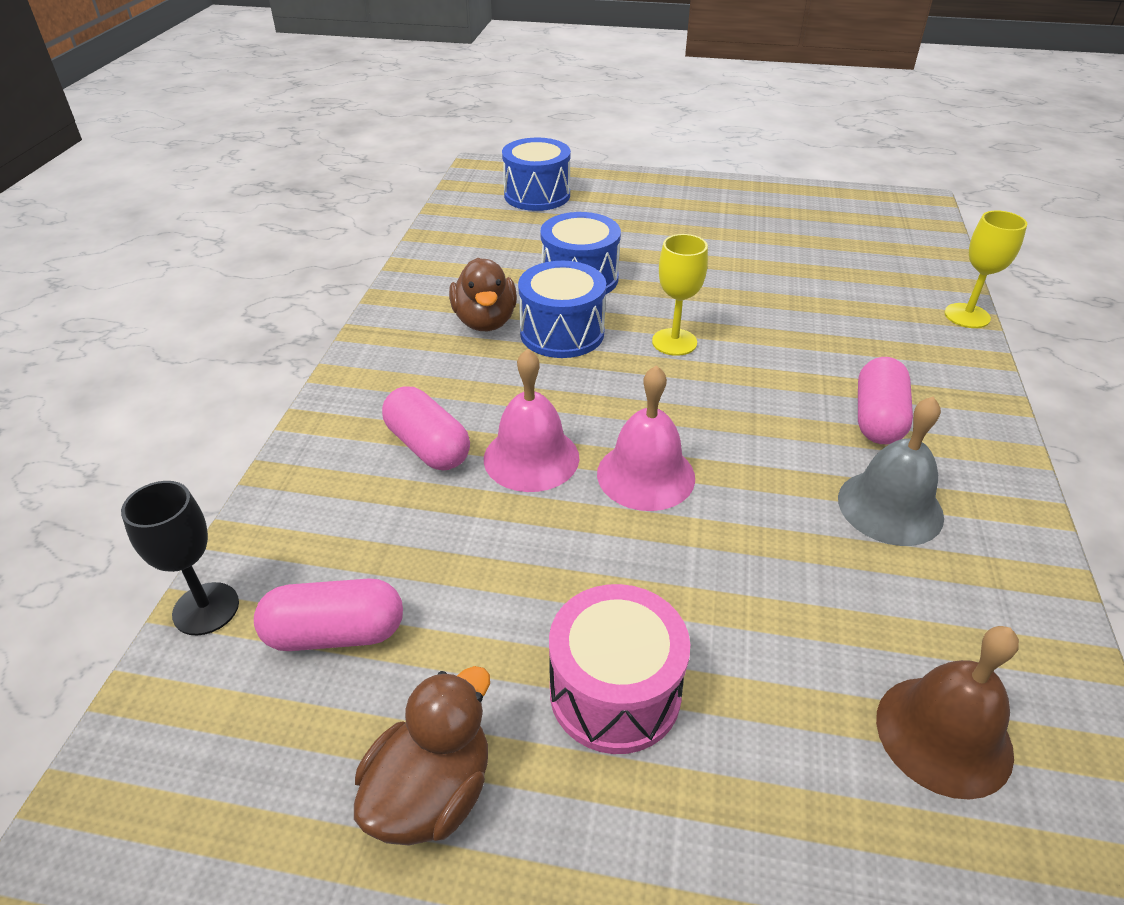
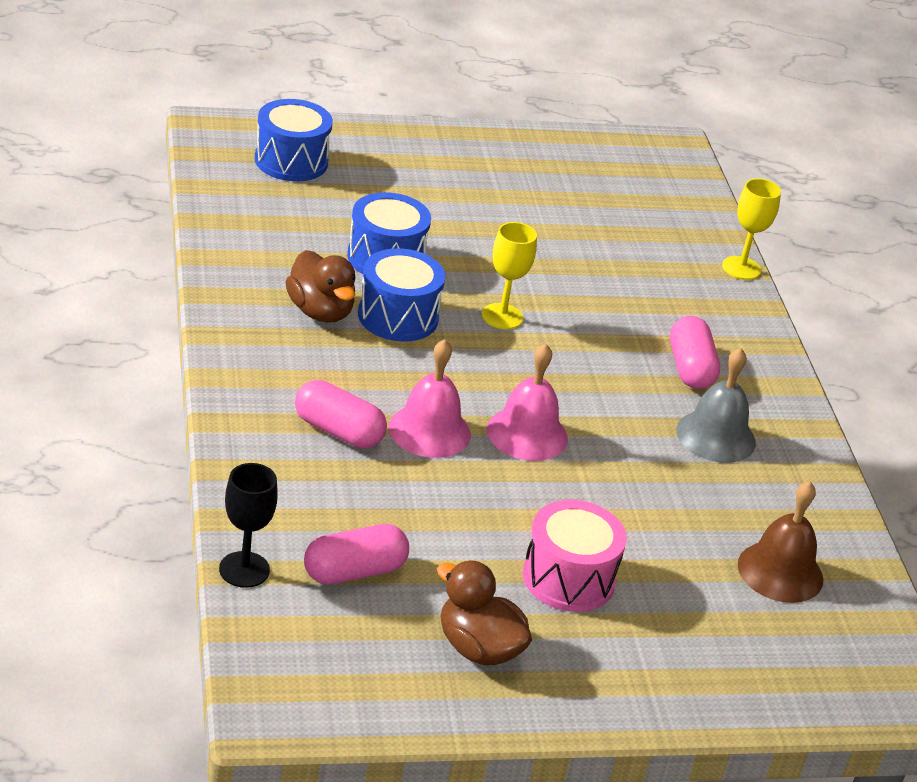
camera: 25 degrees left, 5 degrees down
brown duck [354,666,490,845] -> brown duck turned 60 degrees counterclockwise [437,560,532,665]

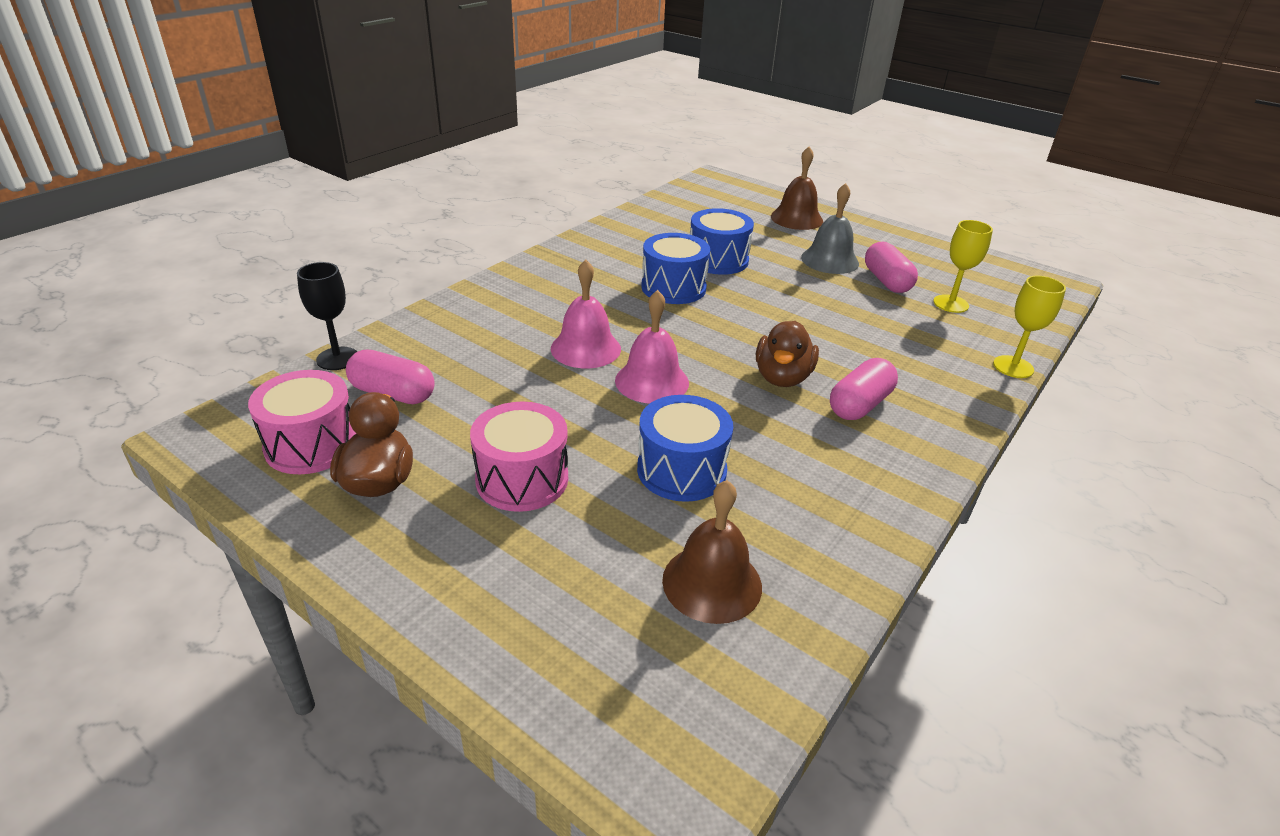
camera: 50 degrees right, 0 degrees up
blue drum [255,99,333,181] -> blue drum moved to [637,395,733,502]
brown duck [286,250,355,323] -> brown duck moved to [756,321,819,387]
pink capsule [295,380,387,448] -> pink capsule moved to [865,242,918,293]
yellow goblet [482,222,537,329] -> yellow goblet moved to [933,220,993,313]
grey bell [676,348,756,463] -> grey bell moved to [801,183,859,274]
none -> pink drum [248,370,356,474]
none -> brown bell [771,146,823,230]

